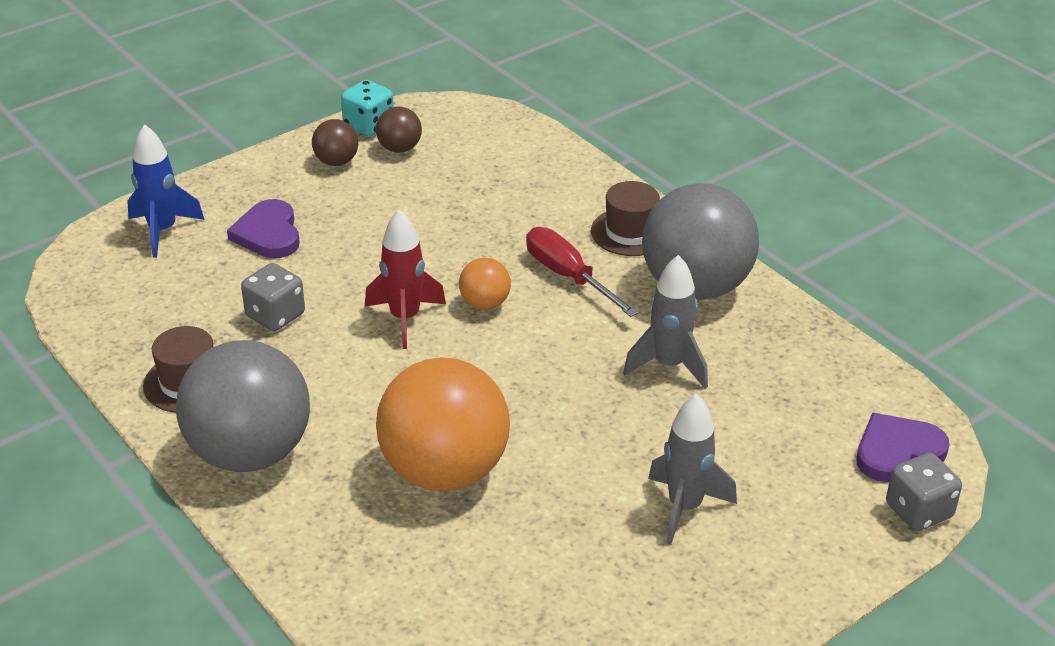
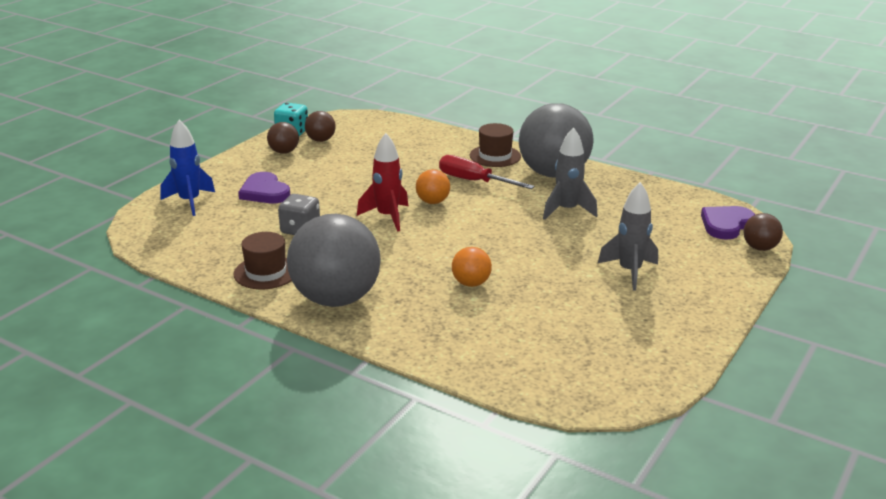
camera: 20 degrees left, 10 degrees down
orange ball [376,357,510,491] -> orange ball [452,247,492,287], size x0.45
grey dice [886,453,962,531] -> brown ball [744,213,783,251]

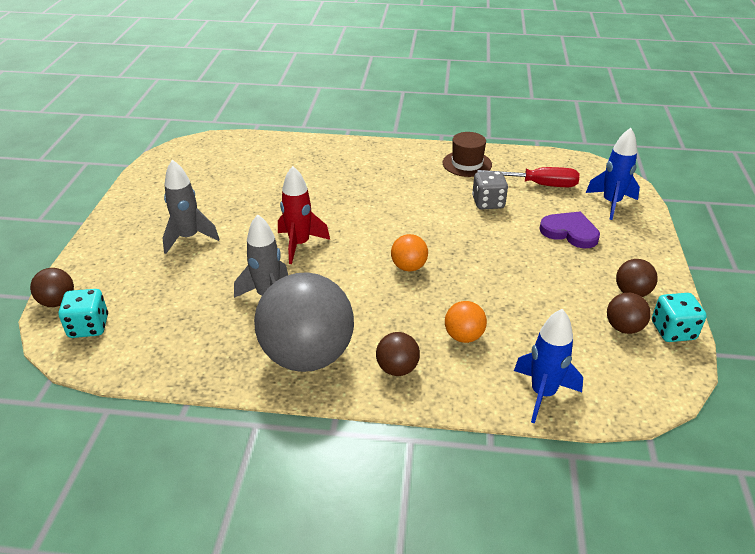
camera: 155 degrees right, 10 degrees up
grey ball [287,214,381,307] -> none
red rocket [357,133,408,232] -> red rocket moved to [278,166,330,264]
red screwdriver [439,155,535,189] -> red screwdriver moved to [477,167,579,187]
orange ball [452,247,492,287] -> orange ball moved to [445,301,487,343]
brown hat [470,123,521,167] -> brown ball [376,332,420,376]
purple heart [701,206,755,240] -> turquoise dice [59,289,108,338]
none -> blue rocket [514,309,583,424]

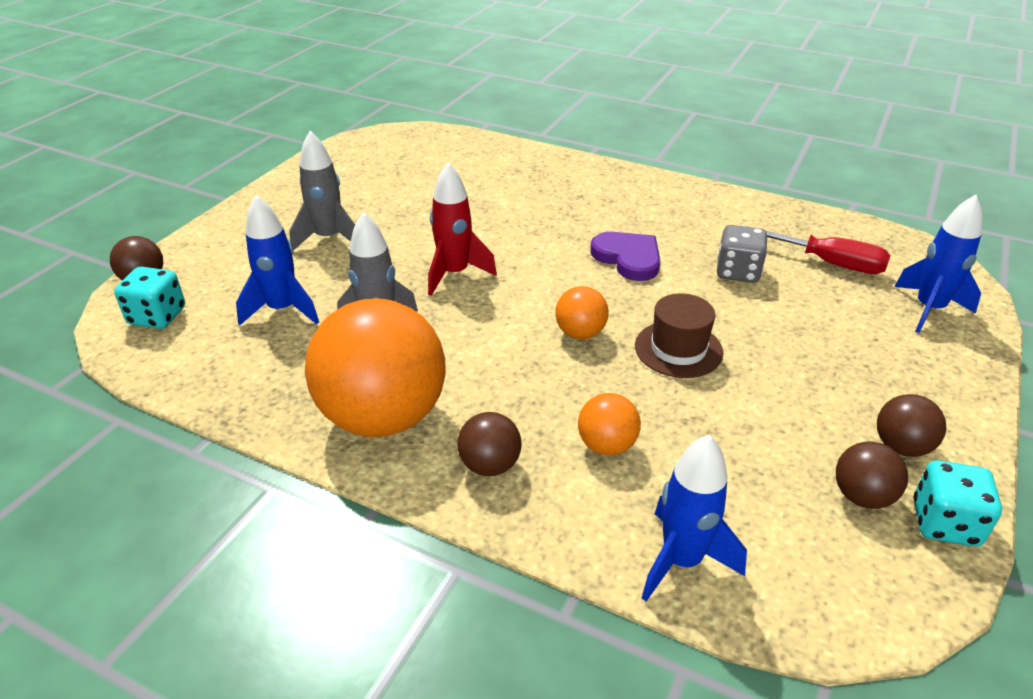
camera: 20 degrees right, 0 degrees up
grey ball [254,272,354,372] -> orange ball [305,298,446,437]
brown hat [443,132,492,177] -> brown hat moved to [635,293,723,378]
purple heart [539,211,600,248] -> purple heart moved to [590,232,660,281]
none -> blue rocket [236,195,319,326]

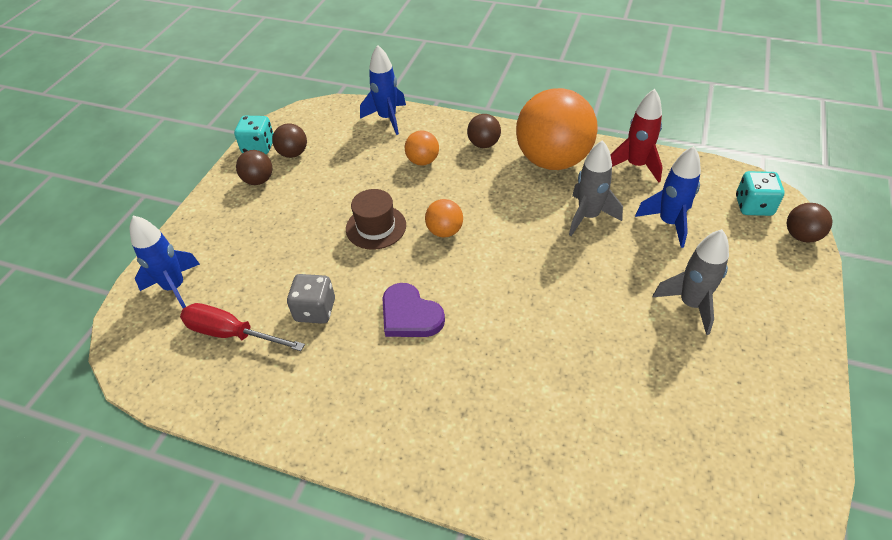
camera: 175 degrees right, 10 degrees up
red rocket [428,162,497,296] -> red rocket moved to [610,89,663,183]

